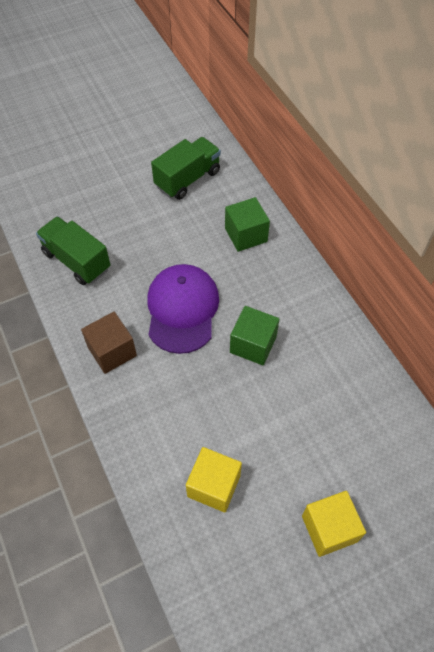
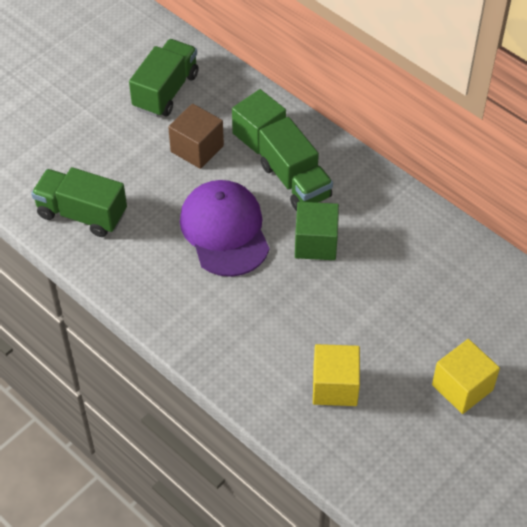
camera: 20 degrees left, 5 degrees down
brown cube [81,312,137,374] -> brown cube moved to [168,104,224,169]
none -> green truck [259,117,333,211]

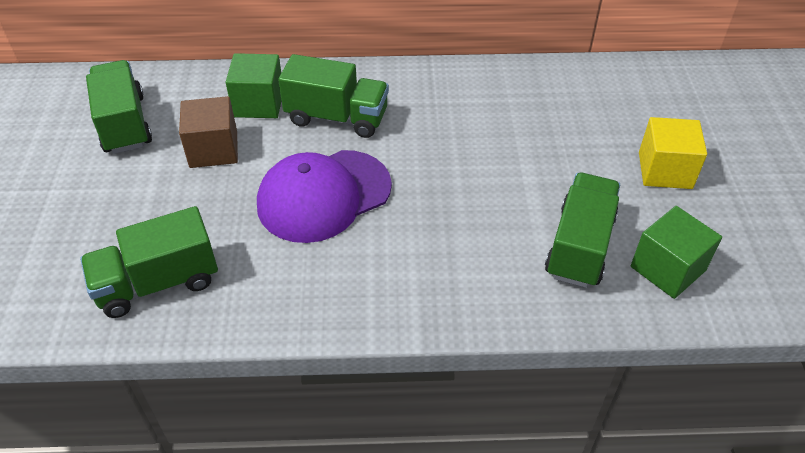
camera: 45 degrees left, 5 degrees down
purple cap [180,180,270,277] -> purple cap turned 60 degrees counterclockwise [257,150,392,243]
green cube [295,202,339,260] -> green cube moved to [631,206,722,299]
yellow cube [313,344,360,406] -> green truck [545,173,620,288]

